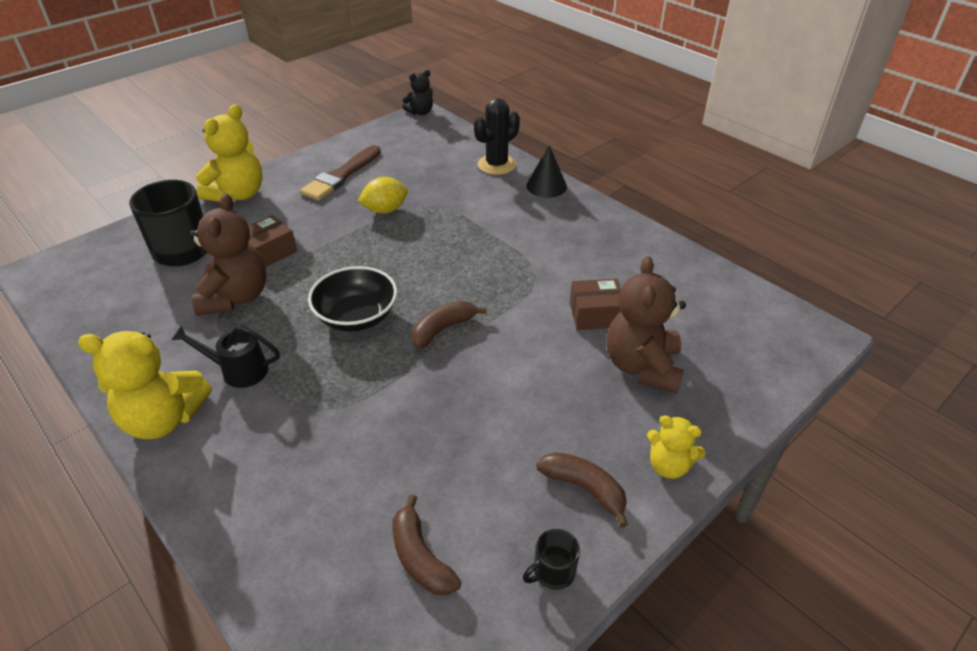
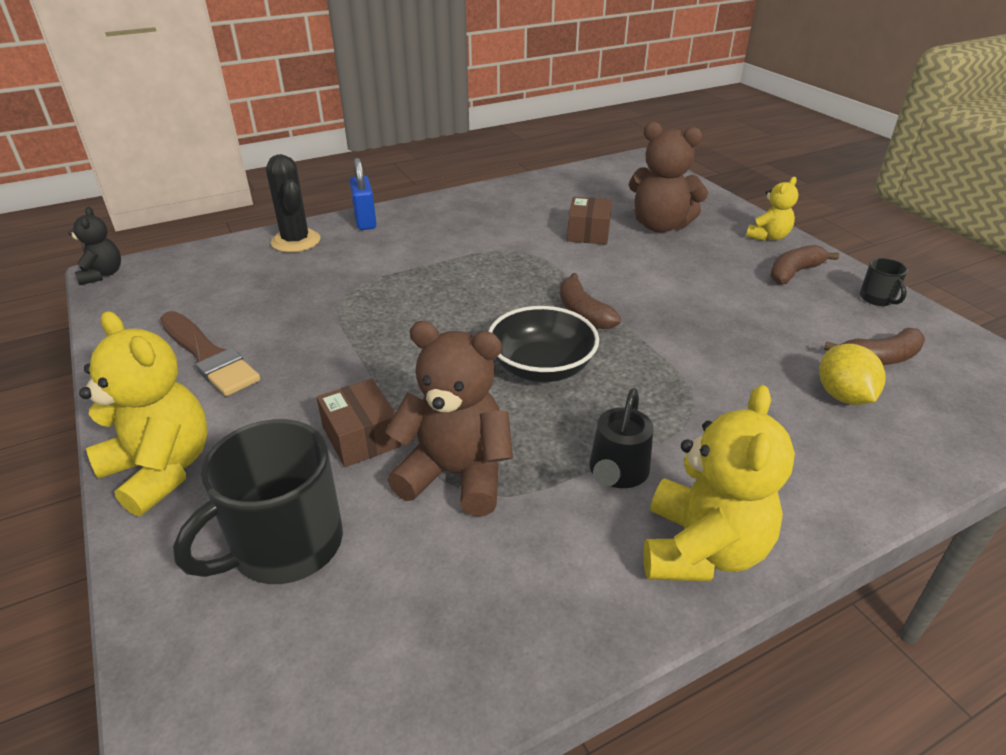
camera: 75 degrees left, 5 degrees down
yellow lemon [358,177,408,214] -> yellow lemon moved to [819,344,886,405]
black cone [526,145,567,198] -> blue padlock [350,158,376,230]

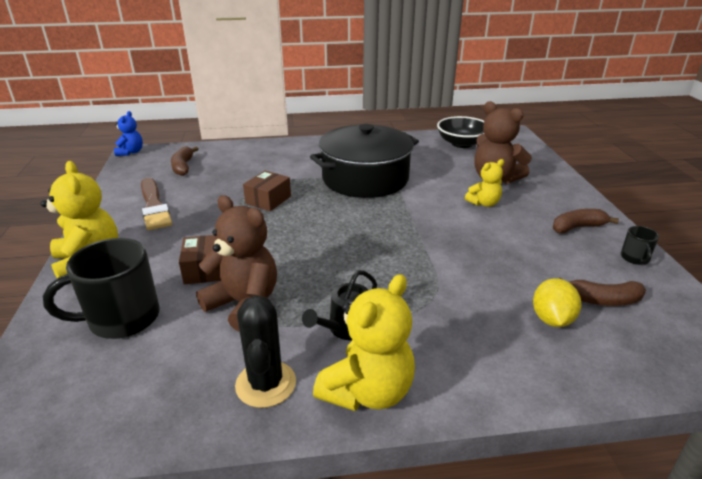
camera: 20 degrees right, 5 degrees down
black teddy bear [68,207,121,285] -> blue teddy bear [114,111,143,156]
black cactus [266,154,321,253] -> black cactus moved to [235,295,296,408]
blue padlock [350,158,376,230] -> none
black bowl [488,306,599,382] -> black bowl moved to [437,116,484,148]
brown banana [560,273,621,329] -> brown banana moved to [171,146,198,176]
brown box [567,197,612,245] -> brown box moved to [243,171,291,211]
yellow teddy bear [746,177,799,241] -> yellow teddy bear moved to [465,159,504,207]
none -> black pot [310,124,419,198]

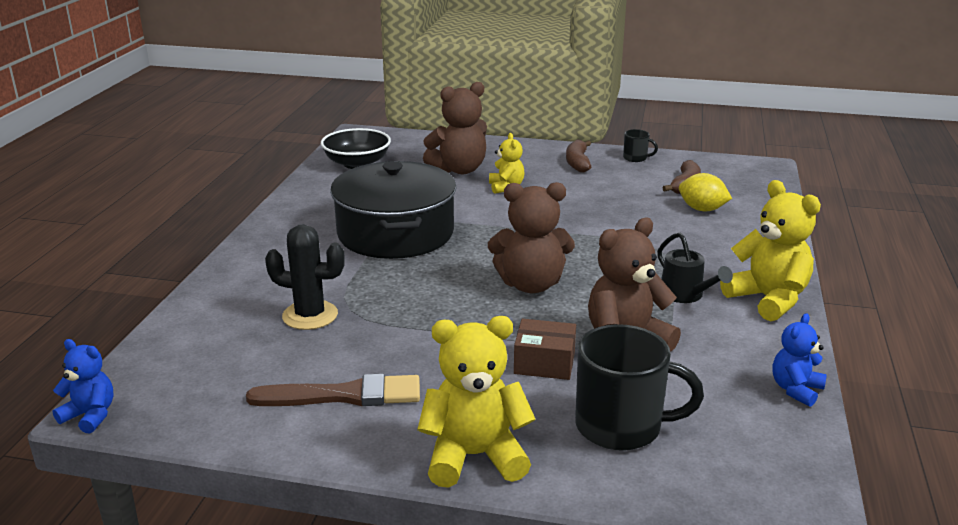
camera: 70 degrees left, 5 degrees down
black mug [43,238,160,339] -> black mug turned 75 degrees counterclockwise [575,324,704,451]
brown banana [171,146,198,176] -> none
black cactus [235,295,296,408] -> black cactus moved to [265,224,345,330]
brown box [243,171,291,211] -> none
none -> brown teddy bear [488,182,575,293]
none -> blue teddy bear [772,313,827,407]

